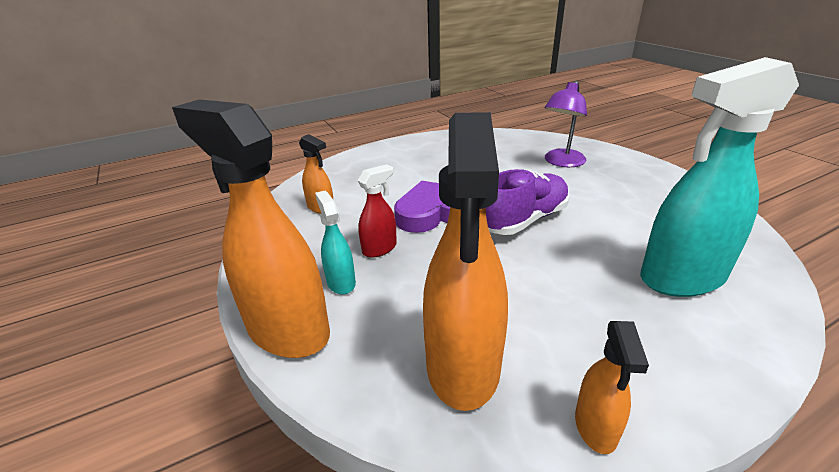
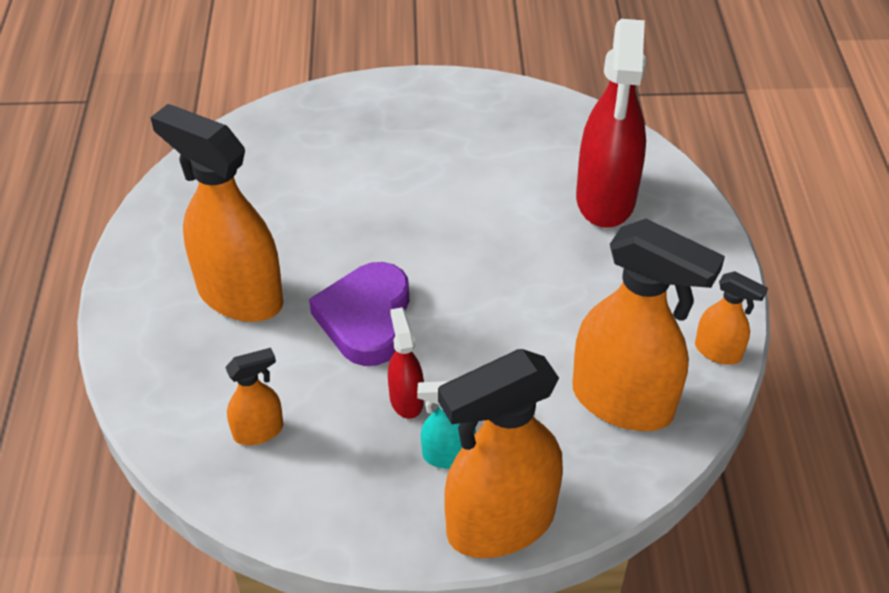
camera: 65 degrees left, 15 degrees up
purple shoe [486,169,570,235] -> none
purple lamp [545,81,587,167] -> none
turquoise spray bottle [640,57,799,297] -> red spray bottle [576,19,646,228]
none -> orange spray bottle [150,104,283,322]

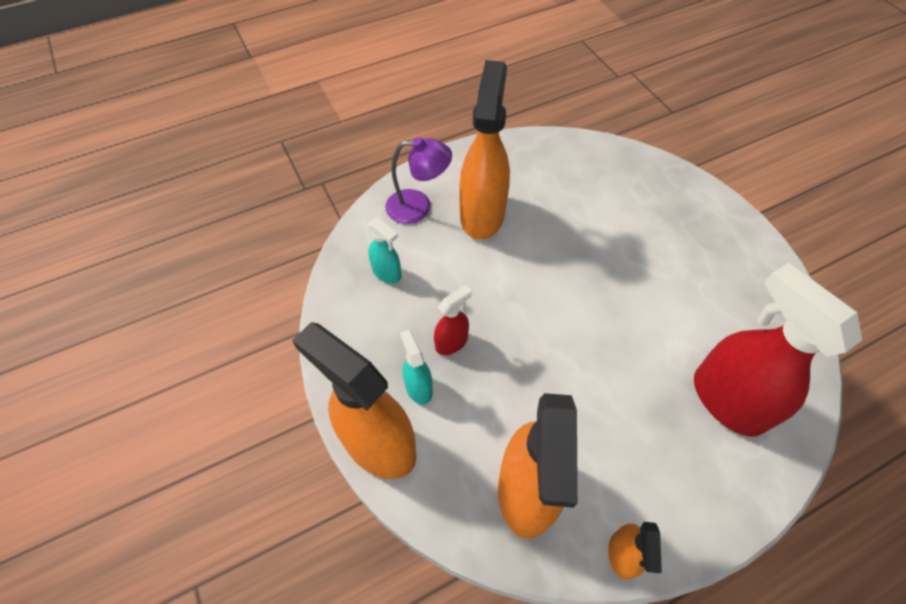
camera: 65 degrees right, 10 degrees up
orange spray bottle [225,348,283,445] -> turquoise spray bottle [367,218,401,283]
purple heart [309,262,409,366] -> none
red spray bottle [576,19,646,228] -> red spray bottle turned 75 degrees clockwise [694,263,862,437]
none -> purple lamp [385,137,452,224]

